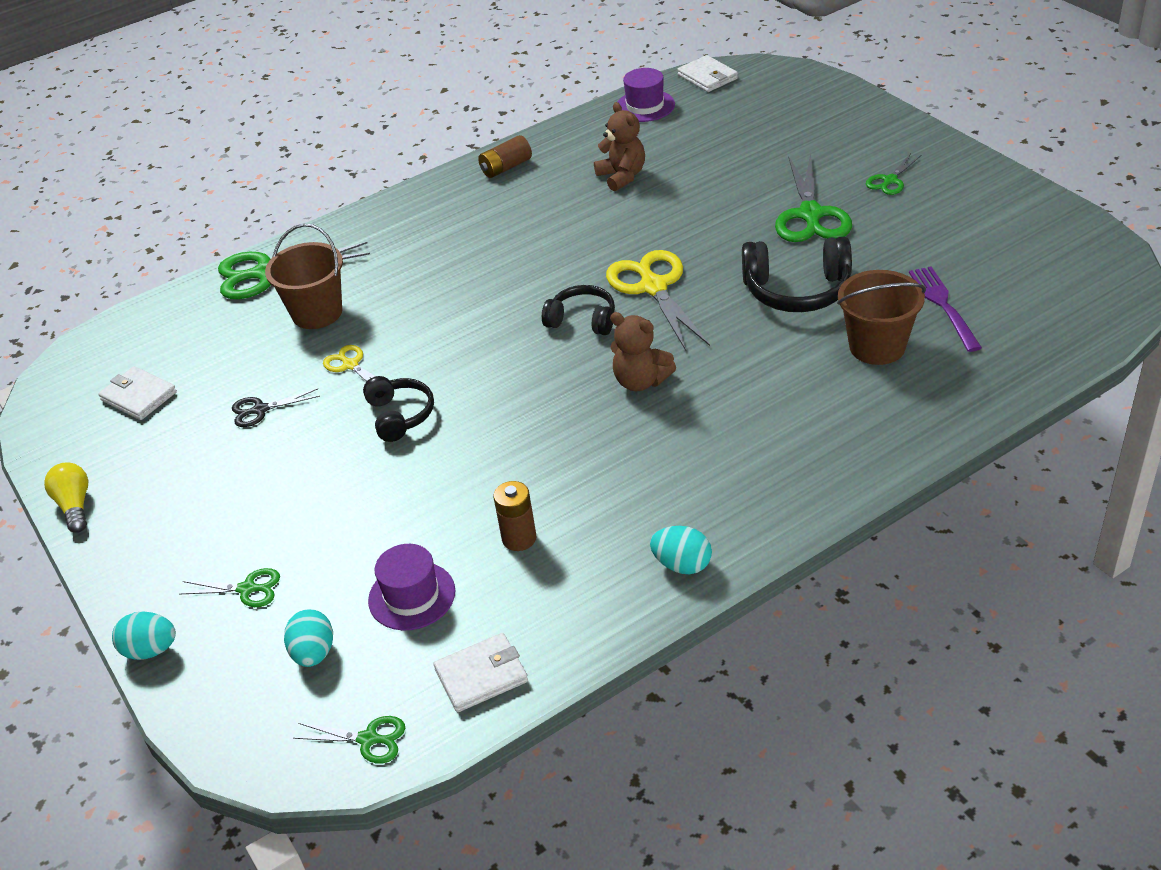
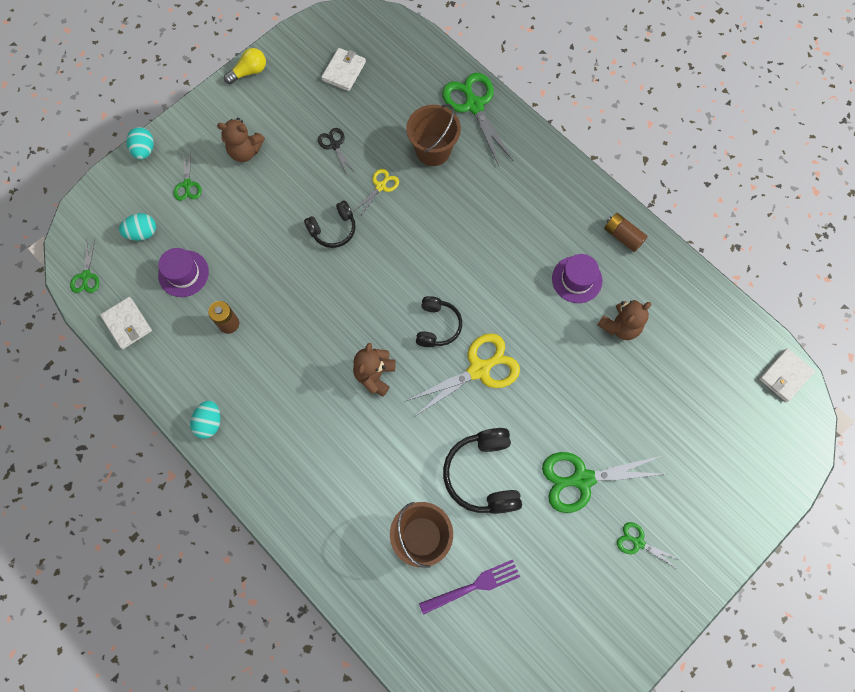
camera: 75 degrees right, 30 degrees up
purple hat [617,68,675,122] -> purple hat moved to [552,254,603,303]
none -> brown teddy bear [217,118,265,162]

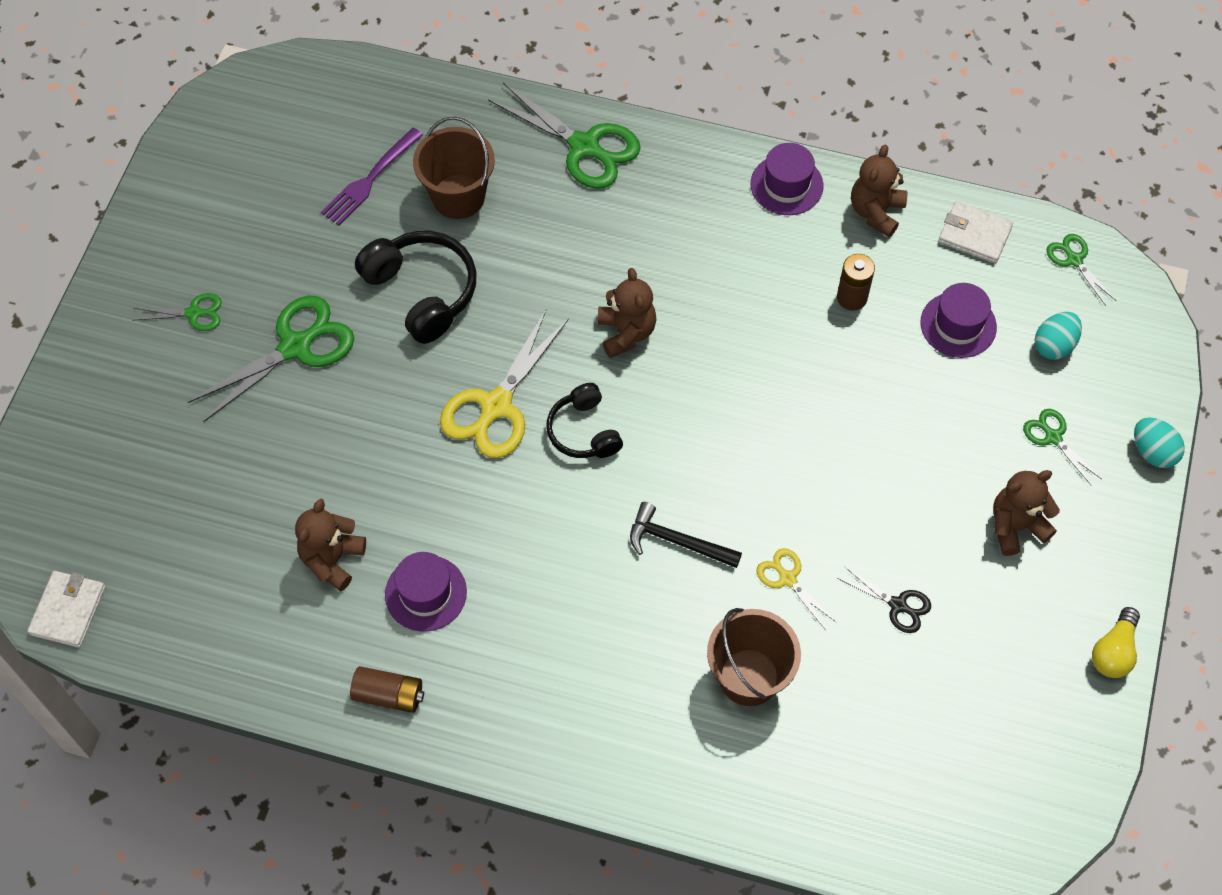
camera: 150 degrees right, 10 degrees down
turquoise egg [190,401,221,439] -> purple hat [751,143,823,215]
black headphones [304,201,356,248] -> none
white wallet [321,48,366,91] -> none
yellow scissors [353,169,399,217] -> yellow scissors turned 135 degrees clockwise [757,548,836,629]
green scissors [442,73,514,166] -> green scissors moved to [488,83,641,189]
none -> black hammer [630,502,742,568]
none -> brown teddy bear [851,145,908,237]

